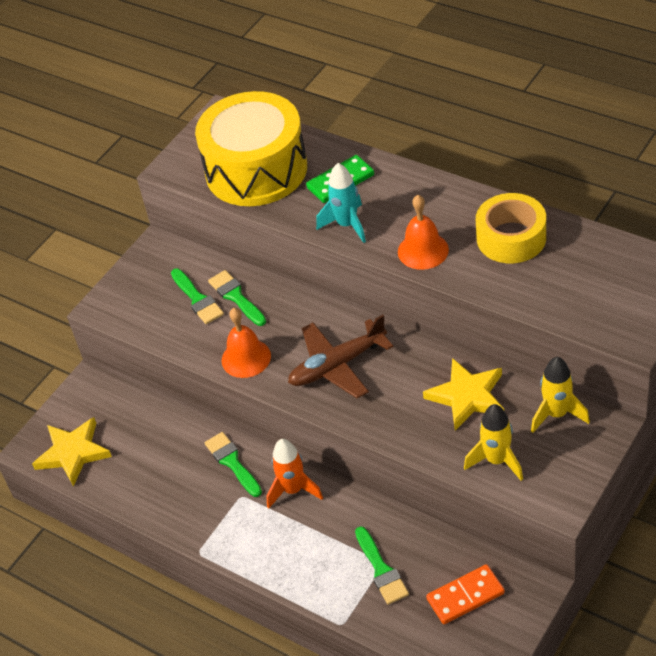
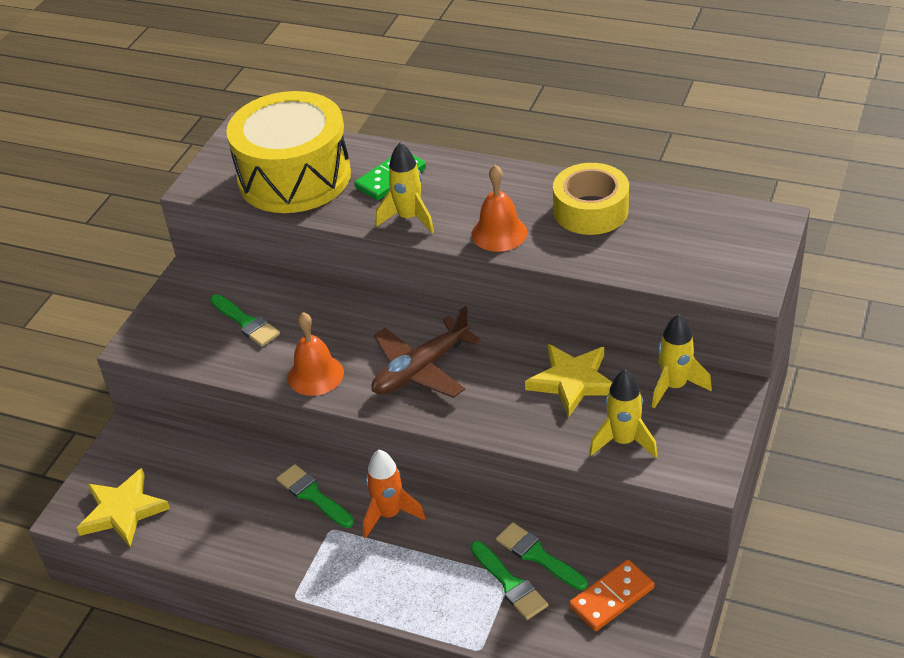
camera: 15 degrees left, 5 degrees down
green brush [208,270,266,326] -> green brush moved to [496,522,587,590]
turquoise rocket [316,163,366,243] -> yellow rocket [376,142,434,233]

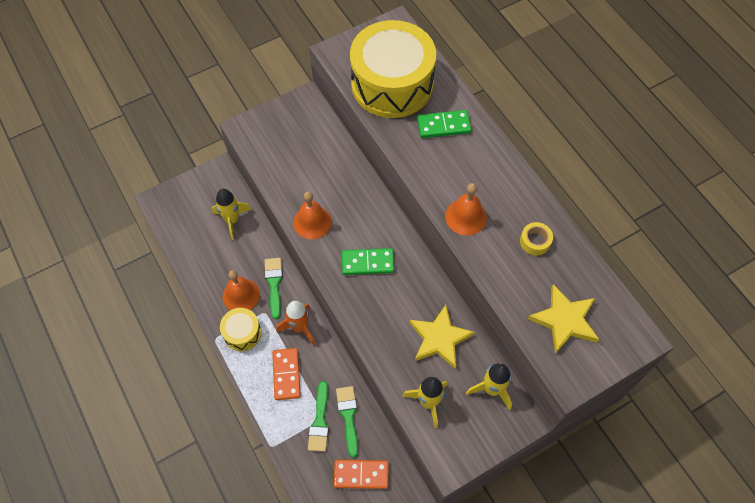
camera: 35 degrees right, 20 degrees up
yellow star [77,468,170,546] -> yellow star moved to [528,284,599,354]
green brush [210,294,280,346] -> none
brown plane [372,306,481,398] -> green domino [342,248,394,275]
yellow rocket [376,142,434,233] -> yellow rocket moved to [212,189,252,240]
yellow tape [553,163,629,235] -> yellow tape [520,222,553,255], size x0.54
none -> yellow drum [220,308,261,351]
none -> orange bell [223,270,260,310]
none -> orange domino [272,348,301,400]

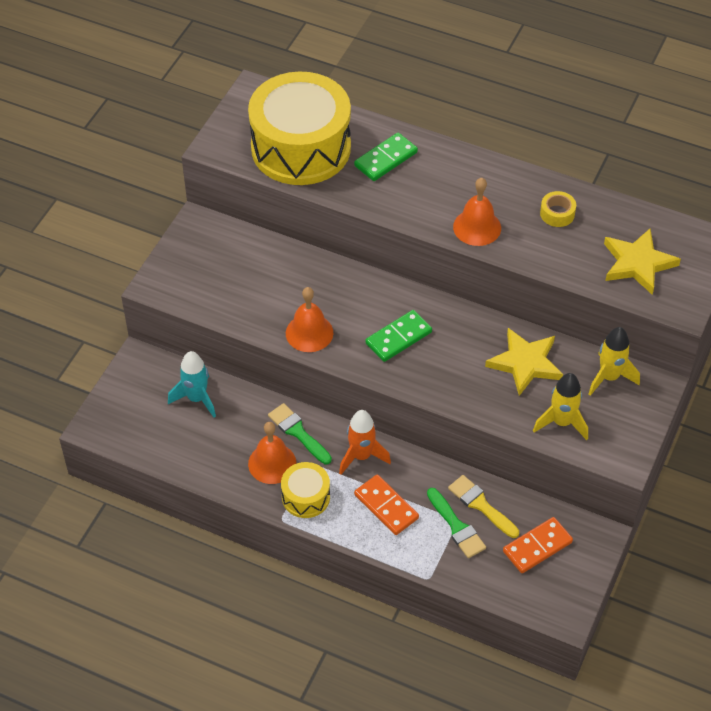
camera: 35 degrees left, 10 degrees down
yellow rocket [212,189,252,240] -> turquoise rocket [168,351,216,418]
green brush [336,386,358,458] -> yellow brush [448,475,519,538]

